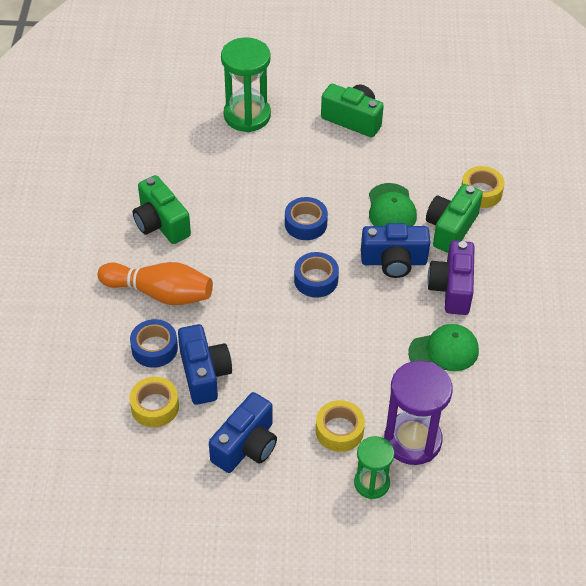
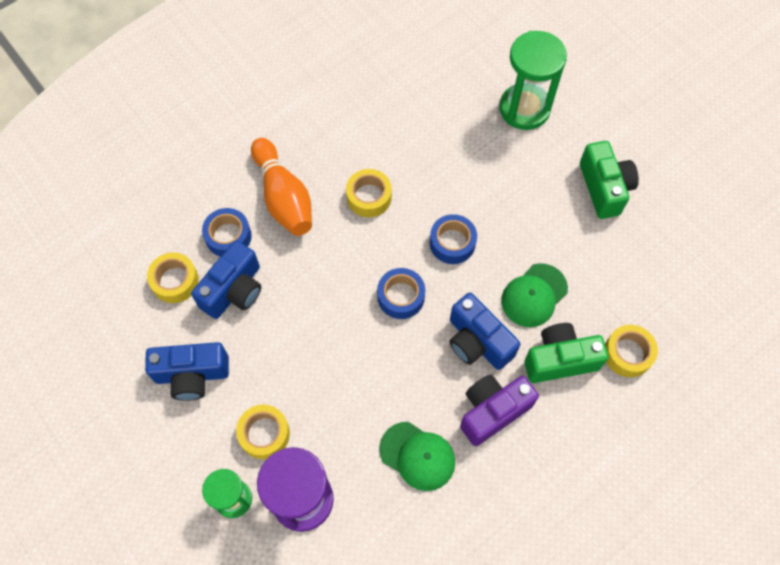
camera: 50 degrees right, 15 degrees up
green camera [133,175,191,244] -> none
none -> yellow tape [346,169,392,217]

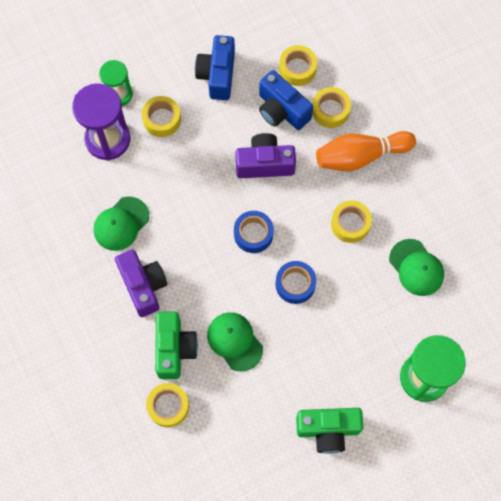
camera: 100 degrees right, 5 degrees up
blue tape [202,208,252,257] -> yellow tape [312,87,351,128]
blue camera [449,293,520,370] -> none
none -> purple camera [235,133,296,178]
none -> green cap [389,239,444,296]

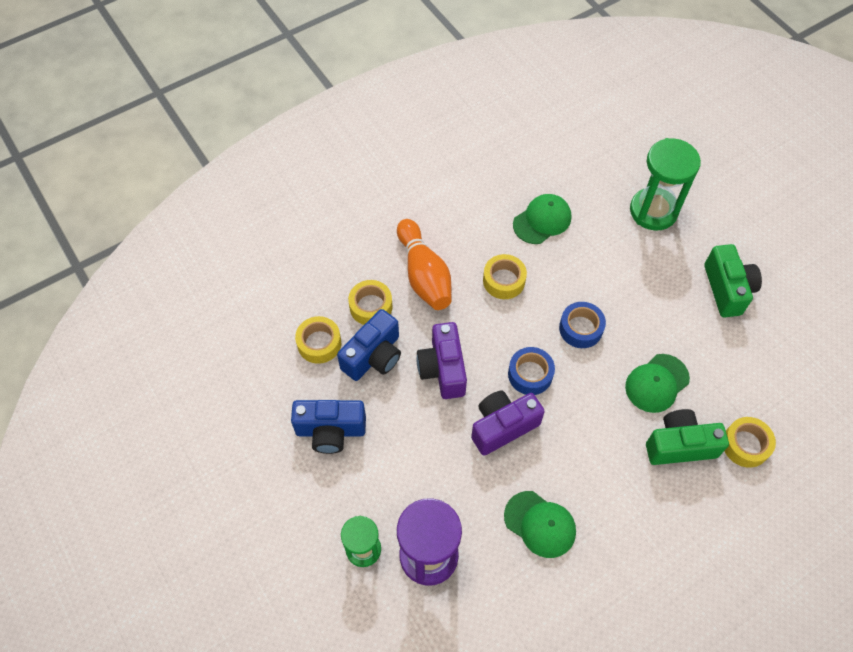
camera: 95 degrees left, 10 degrees down
purple camera [115,250,167,317] -> purple camera moved to [471,391,545,456]
yellow tape [142,96,181,137] -> none

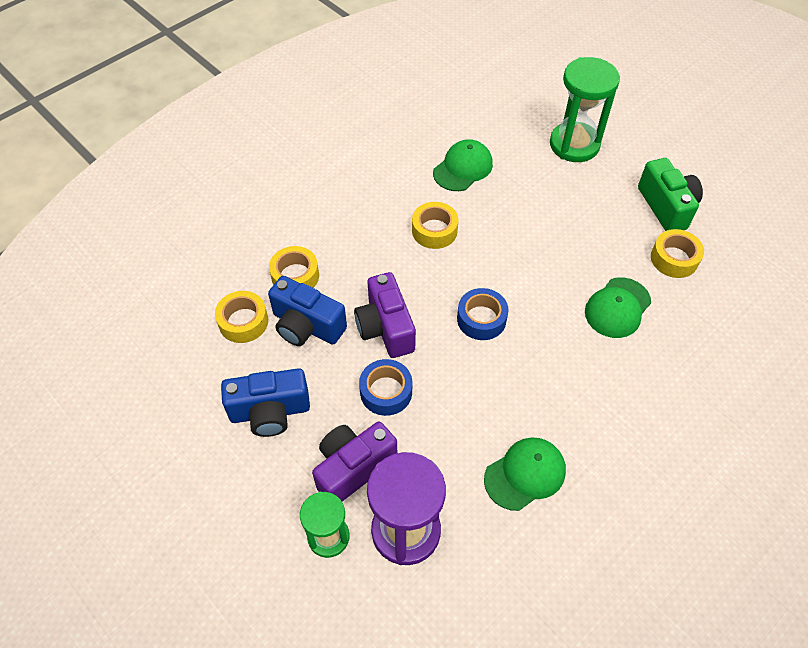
camera: 10 degrees left, 5 degrees down
blue camera [337,309,401,381] -> blue camera turned 90 degrees clockwise [268,276,347,346]
orange bowling pin [397,219,452,310] -> none
purple camera [471,391,545,456] -> purple camera moved to [312,421,397,501]
green cap [504,491,576,558] -> green cap turned 60 degrees counterclockwise [484,438,566,511]
blue tape [559,302,606,348] -> blue tape moved to [359,359,412,416]
green camera [646,409,729,465] -> none
yellow tape [724,417,776,468] -> yellow tape moved to [651,229,704,278]

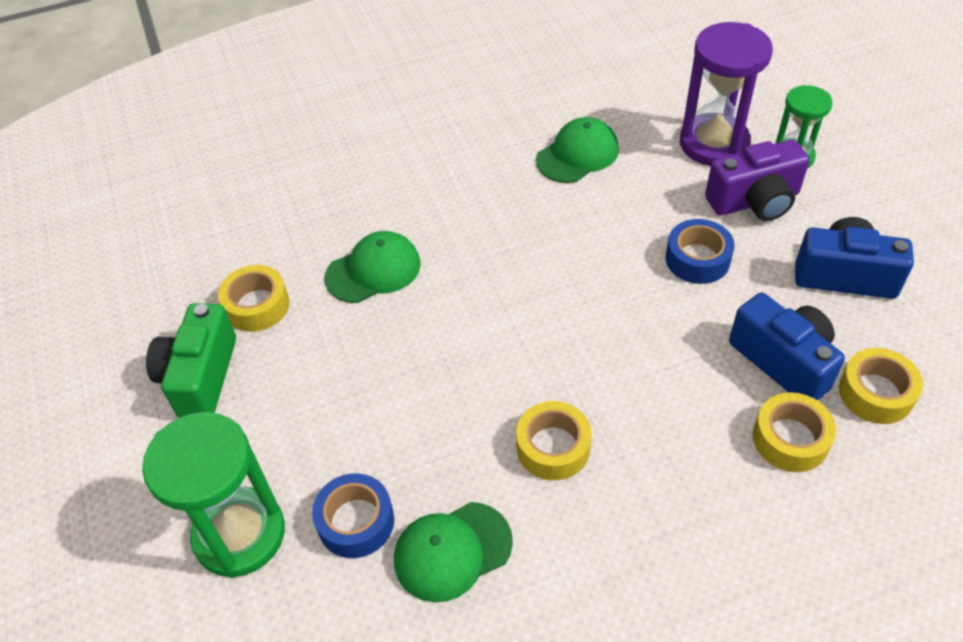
camera: 155 degrees left, 5 degrees down
purple camera [354,272,416,358] -> none
blue tape [457,288,509,340] -> blue tape moved to [312,473,394,558]
green cap [484,438,566,511] -> green cap turned 150 degrees clockwise [536,117,619,183]

